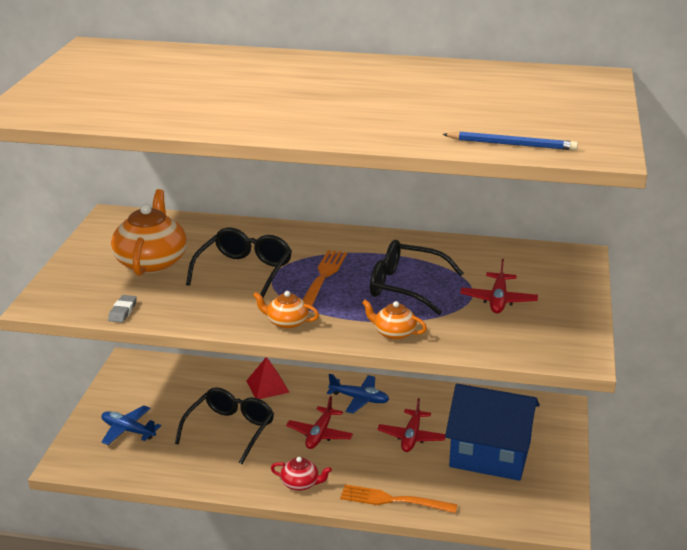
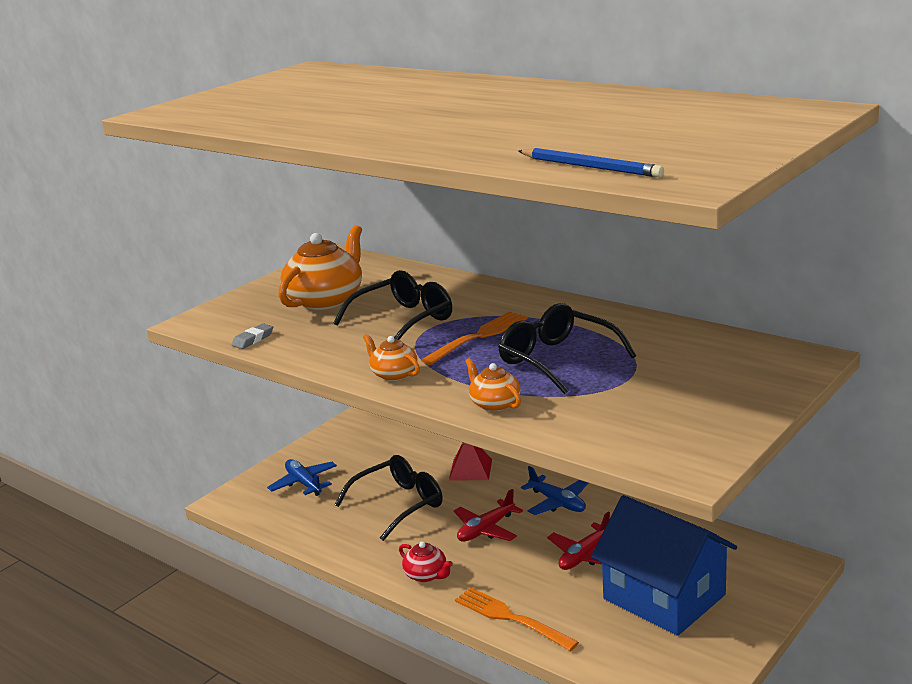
camera: 30 degrees right, 5 degrees down
red plane [460,259,538,313] -> none

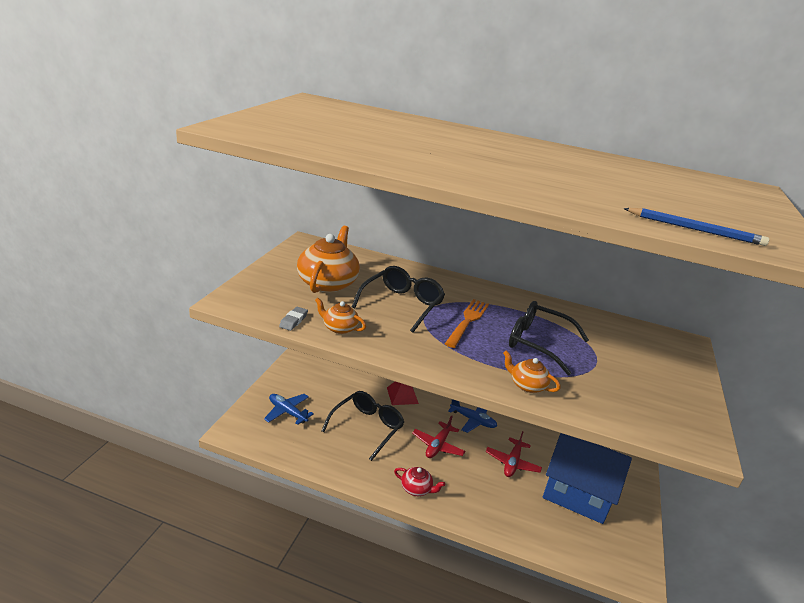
camera: 25 degrees left, 5 degrees up
orange teapot [363,334,420,381] -> orange teapot moved to [315,298,366,334]
orange fork [455,587,579,651] -> none

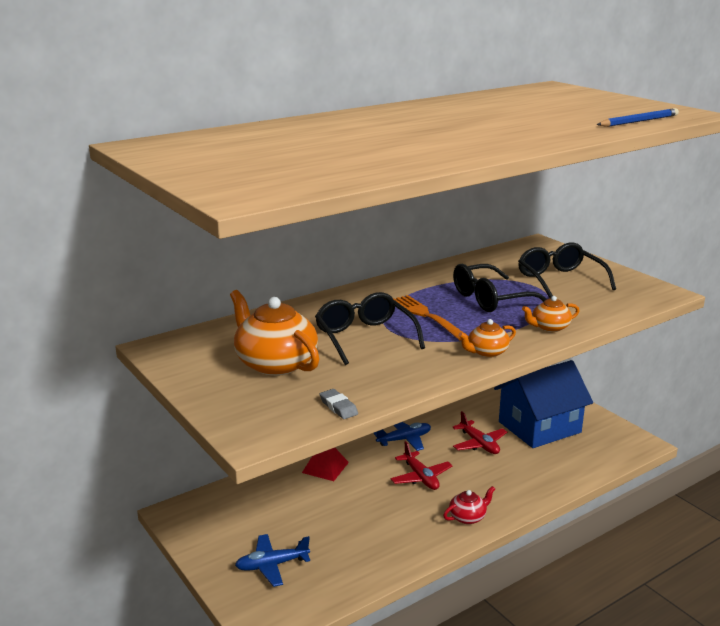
camera: 50 degrees left, 5 degrees down
orange teapot [315,298,366,334] -> orange teapot moved to [458,319,516,357]
black glasses [322,391,404,461] -> black glasses moved to [518,243,616,299]

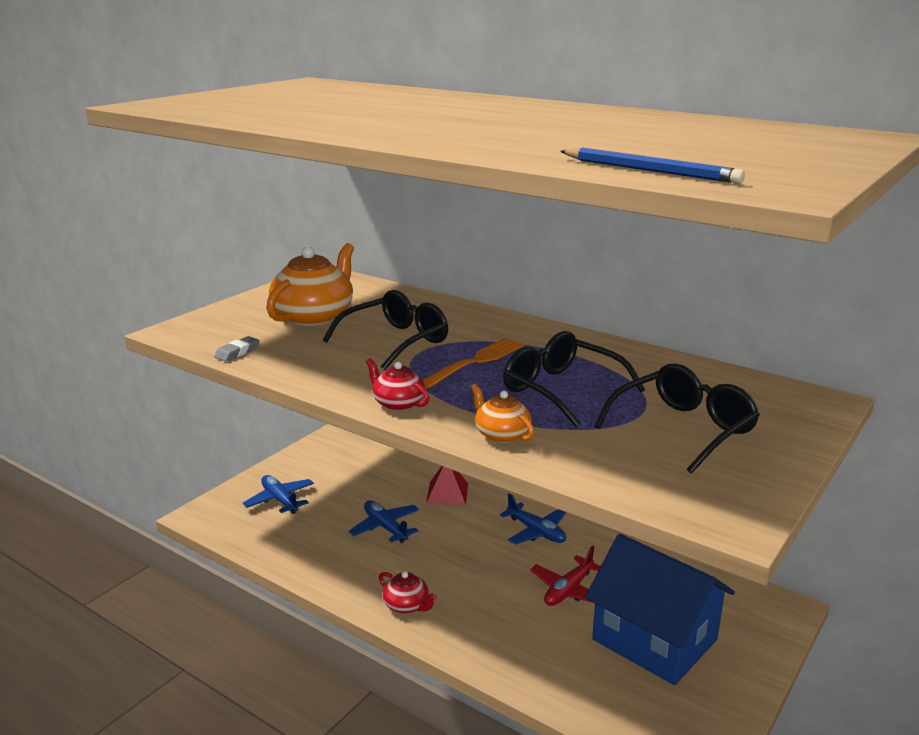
camera: 70 degrees right, 0 degrees up
red plane [391,441,452,490] -> none
orange teapot [458,319,516,357] -> red teapot [366,358,429,411]
none -> blue plane [348,501,419,543]

